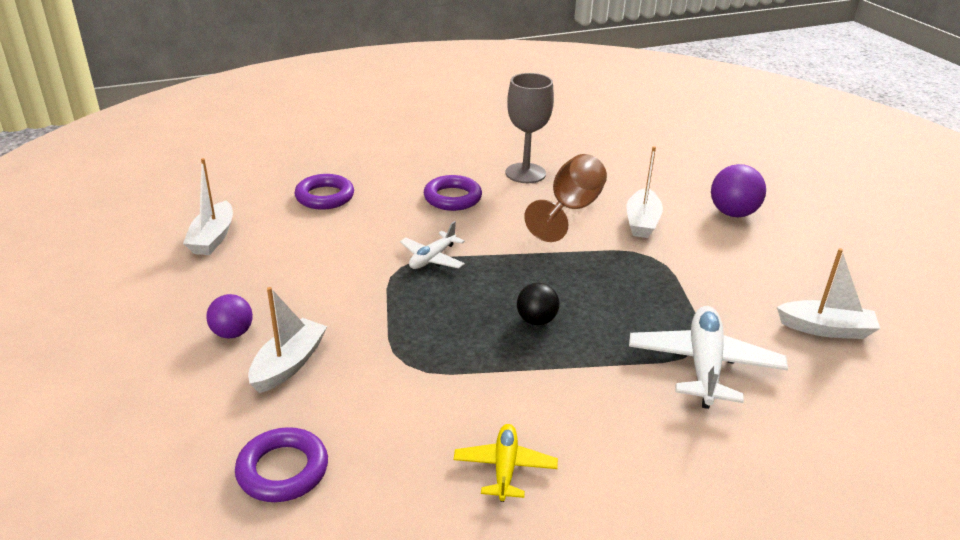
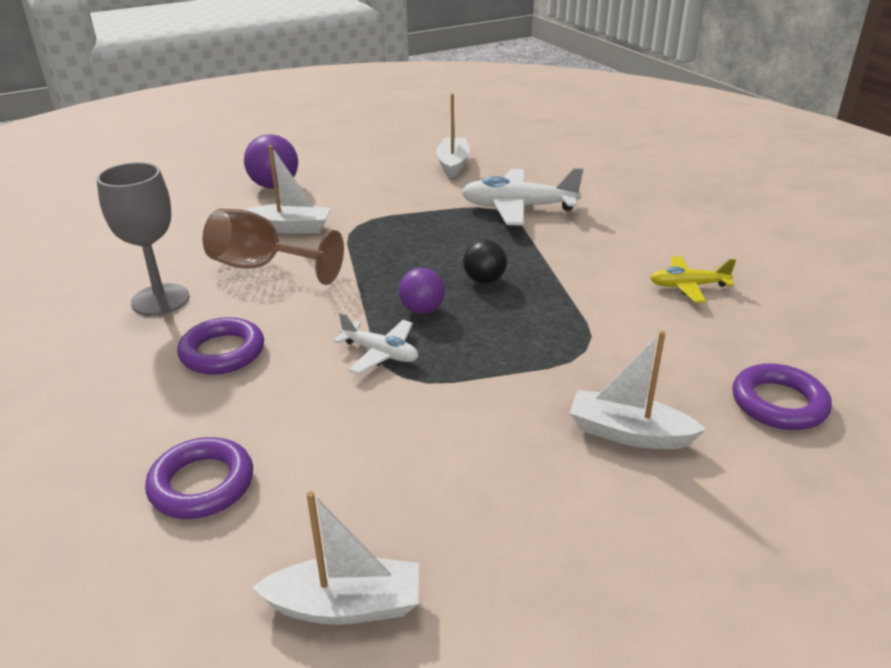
camera: 95 degrees left, 0 degrees up
purple ball [206,294,253,339] -> purple ball moved to [399,268,445,314]

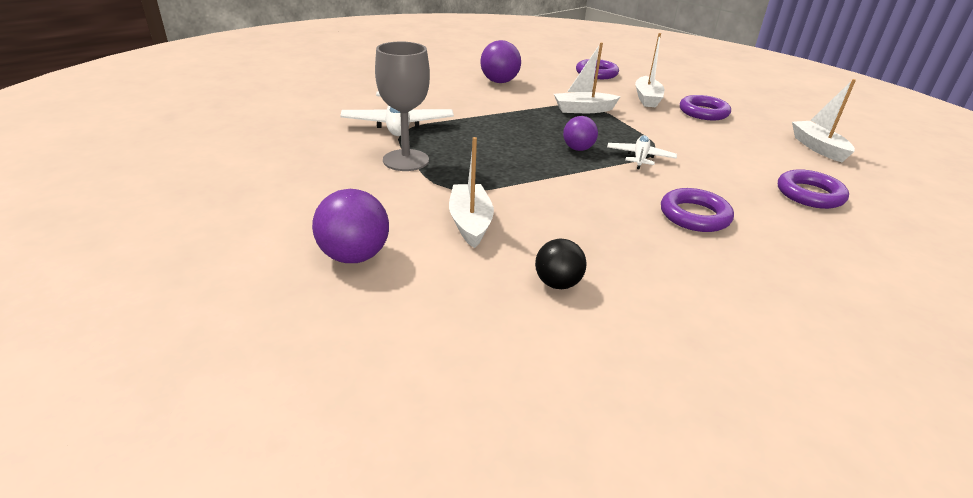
camera: 105 degrees left, 0 degrees up
grey goblet [96,162,190,316] -> grey goblet moved to [375,42,430,171]
brown goblet [202,209,344,285] -> none
white boat [436,94,470,178] -> white boat moved to [554,43,620,113]
black ball [463,240,507,284] -> black ball moved to [535,239,587,289]
yellow plane [651,256,736,303] -> purple ball [480,40,521,83]
none -> purple ring [680,95,731,120]

